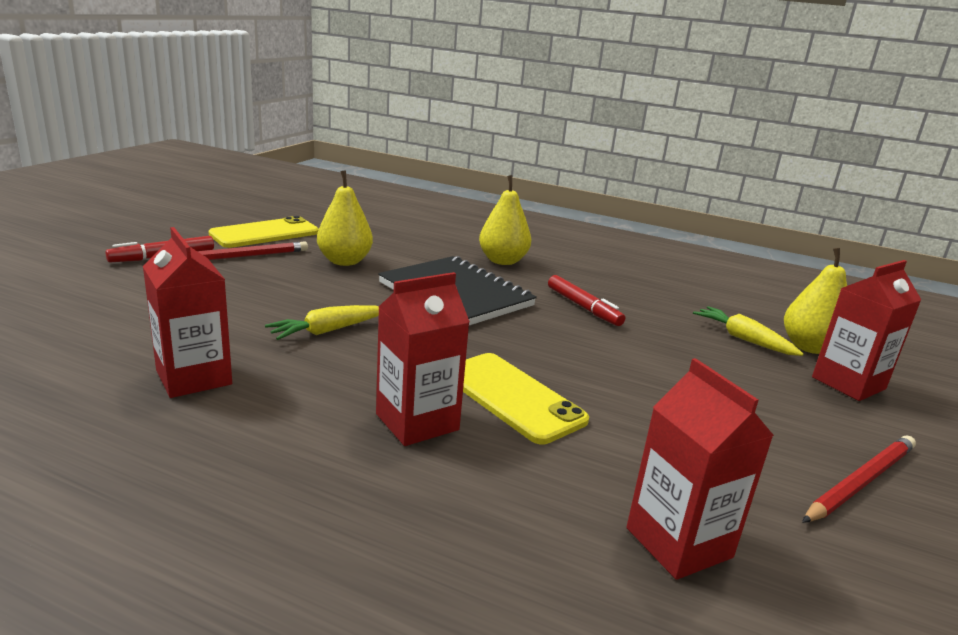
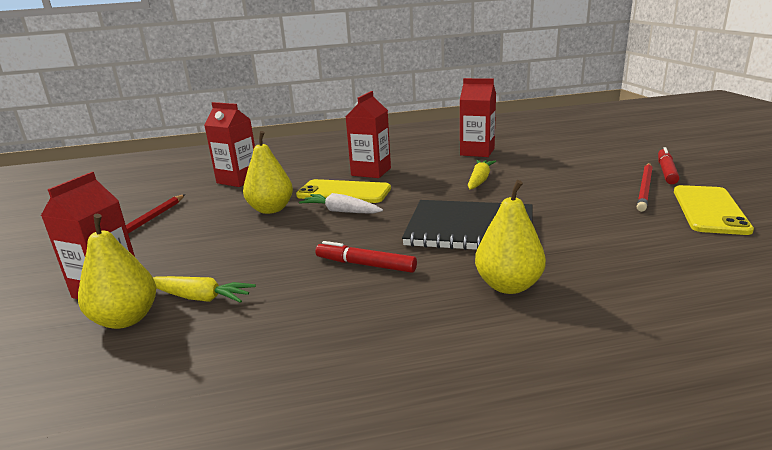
camera: 150 degrees right, 0 degrees up
yellow pear [317,171,373,266] -> yellow pear moved to [243,131,293,214]
none -> white carrot [299,193,383,214]

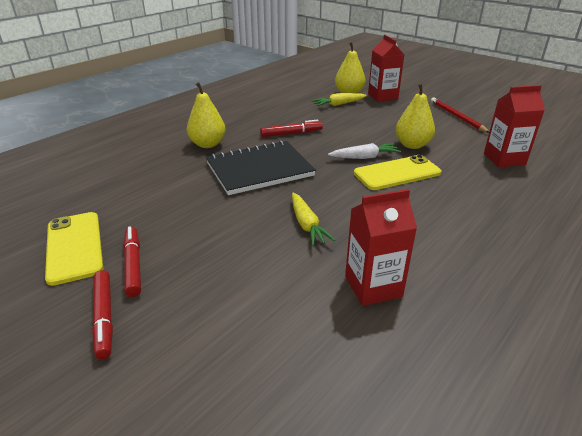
camera: 140 degrees right, 10 degrees up
red carton [346,91,391,178] -> none
red pencil [637,163,653,212] -> red marker [123,226,141,297]

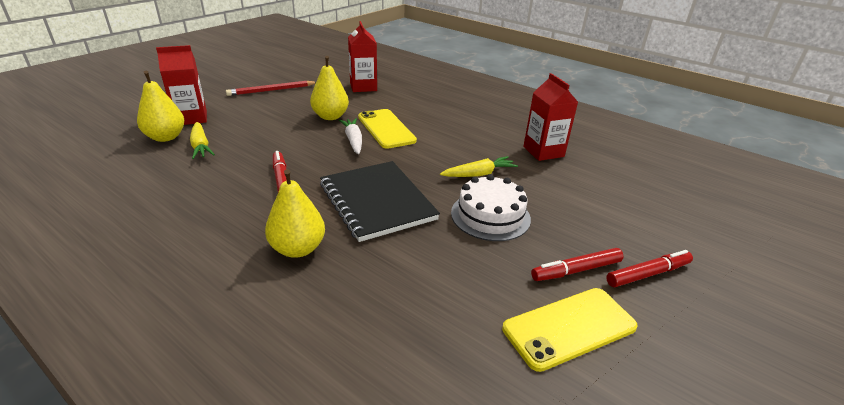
camera: 95 degrees left, 0 degrees up
none -> white cake [451,174,531,241]

